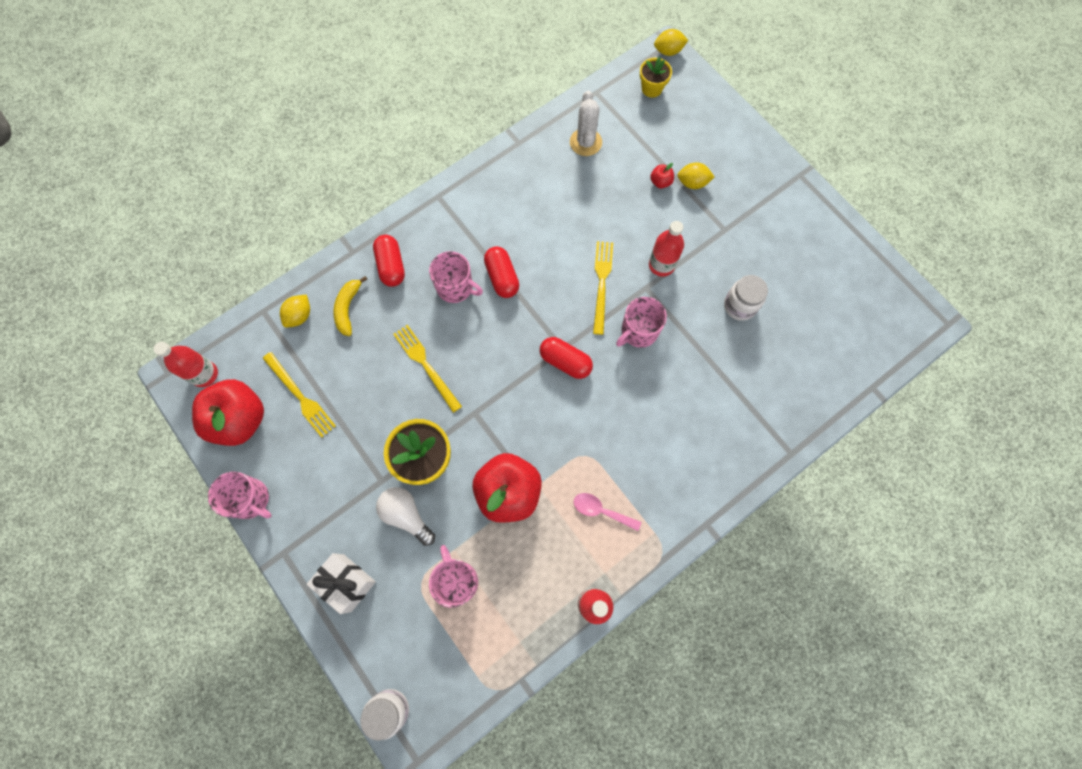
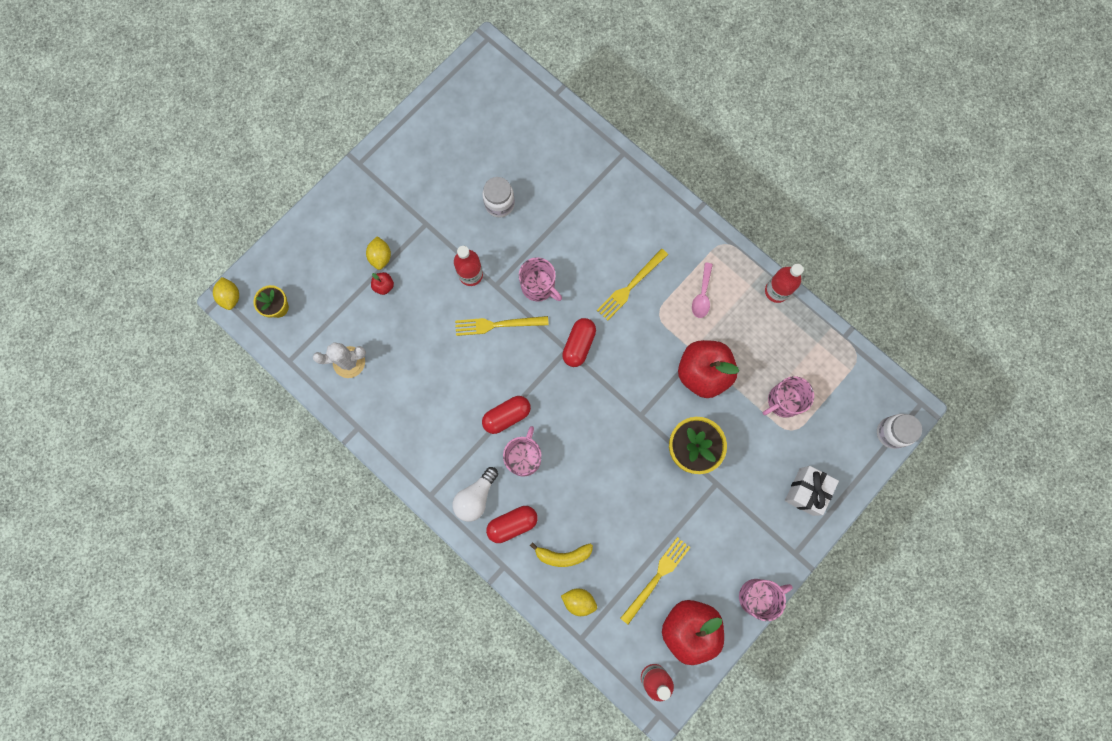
camera: 100 degrees left, 5 degrees up
pink mug [208,472,271,519] -> pink mug turned 45 degrees clockwise [739,579,793,621]
white light bulb [376,487,435,546] -> white light bulb moved to [452,467,498,522]
yellow fork [393,325,462,413] -> yellow fork moved to [597,248,668,321]

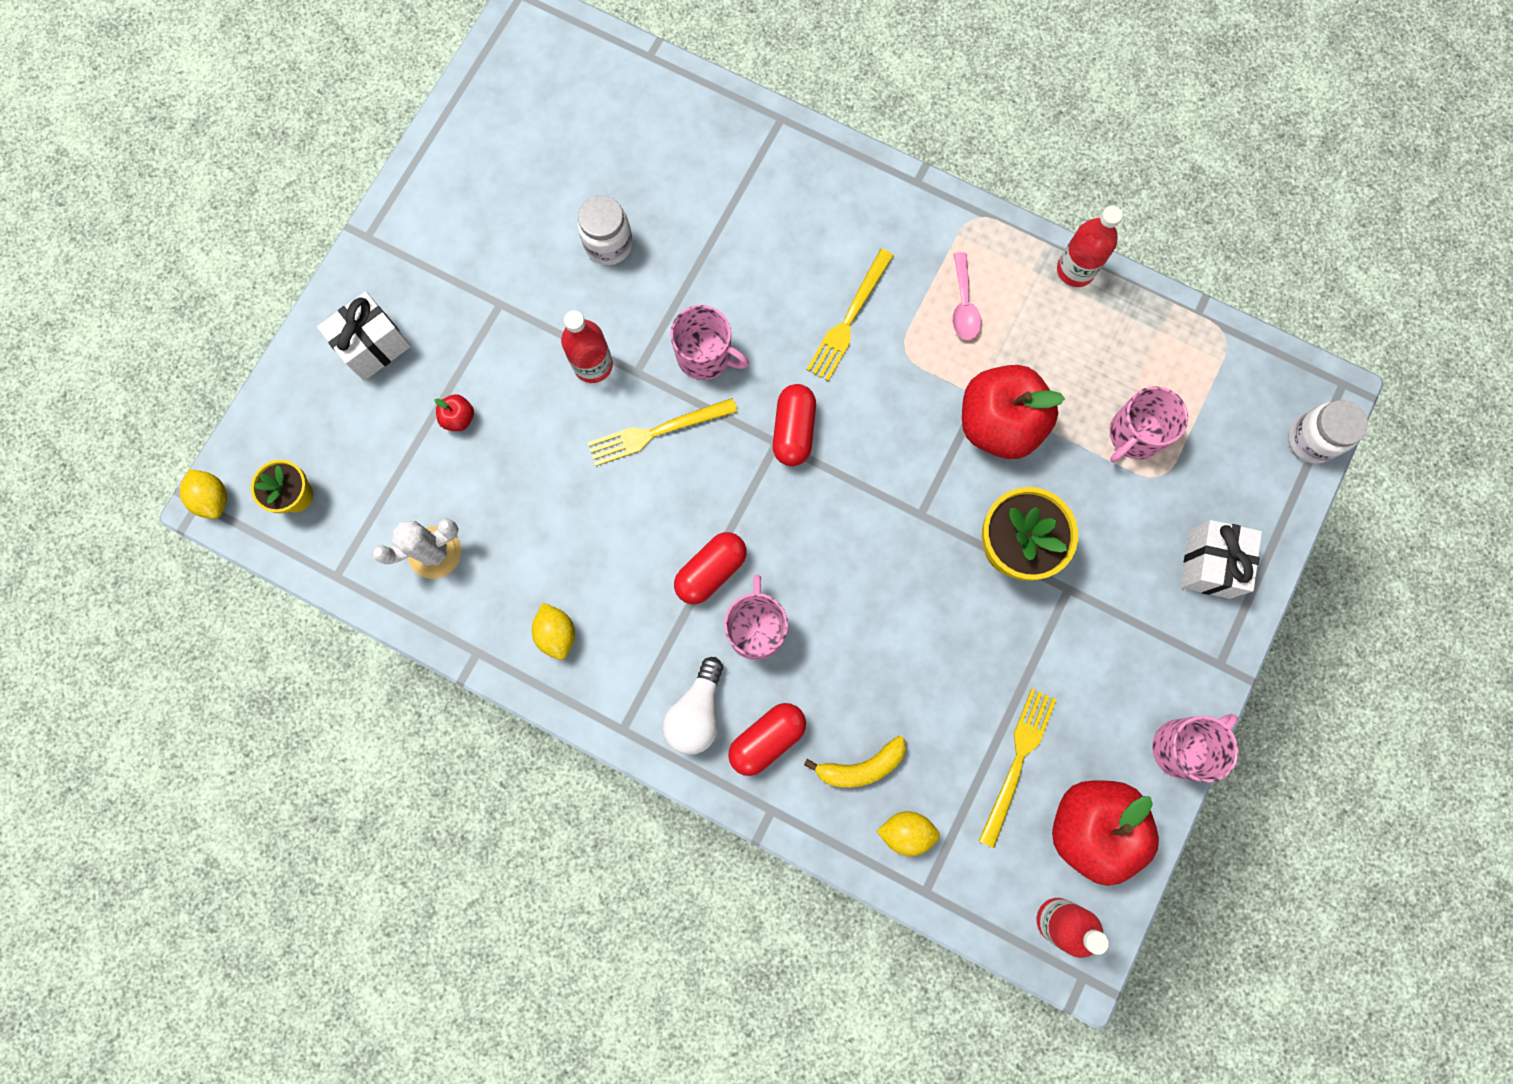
camera: 15 degrees left, 0 degrees up
yellow lemon [366,236,391,270] -> yellow lemon moved to [532,603,575,660]
none -> white gift [317,291,411,381]

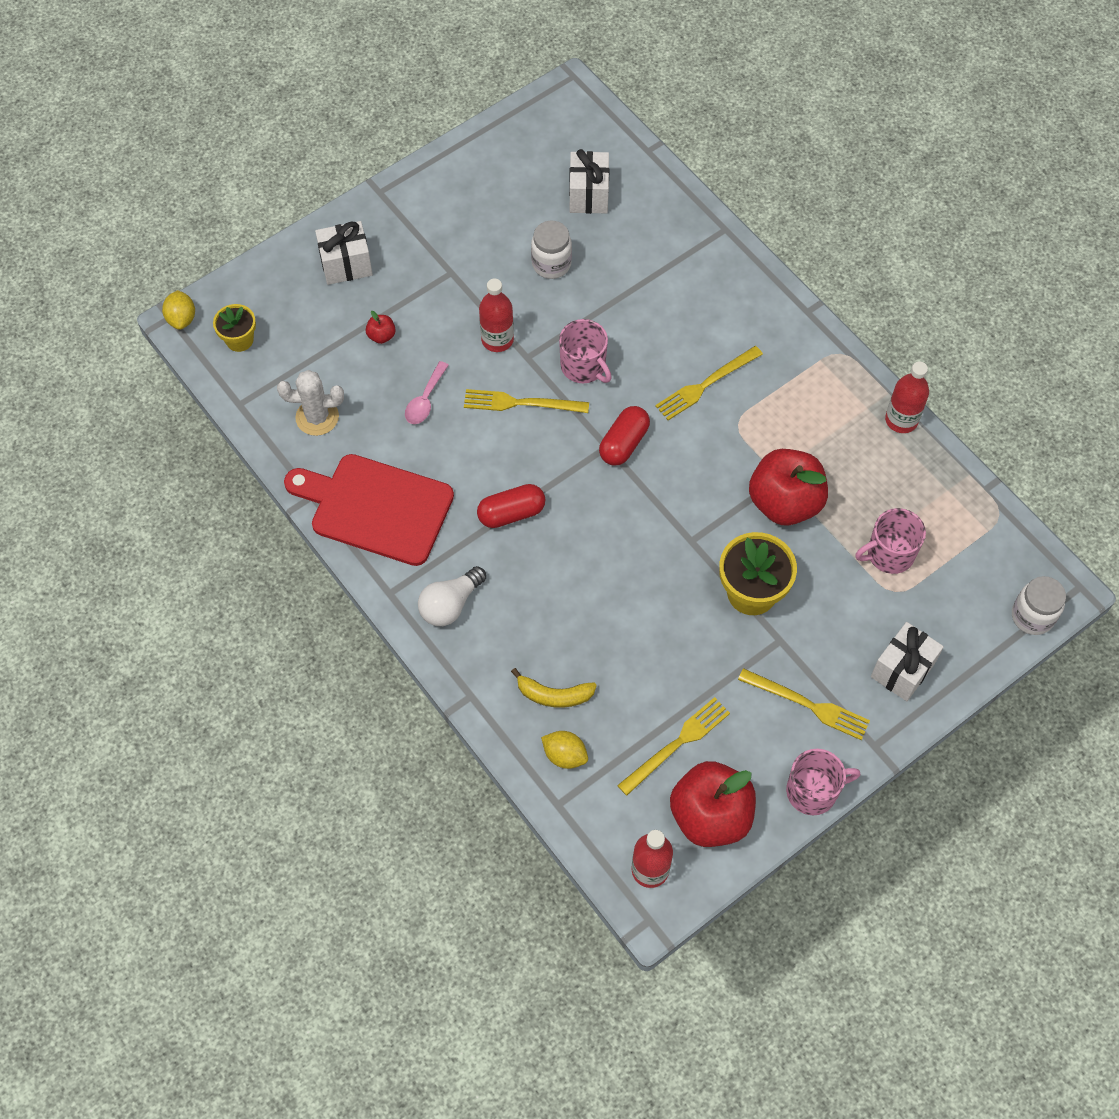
camera: 25 degrees right, 15 degrees down
yellow lemon [532,603,575,660] -> red cutting board [284,454,454,566]
pink mug [724,575,788,660] -> none
red capsule [728,703,806,776] -> none
pink spoon [952,252,982,340] -> pink spoon moved to [405,361,449,424]
none -> white gift [569,149,609,214]
none -> yellow fork [738,668,870,740]

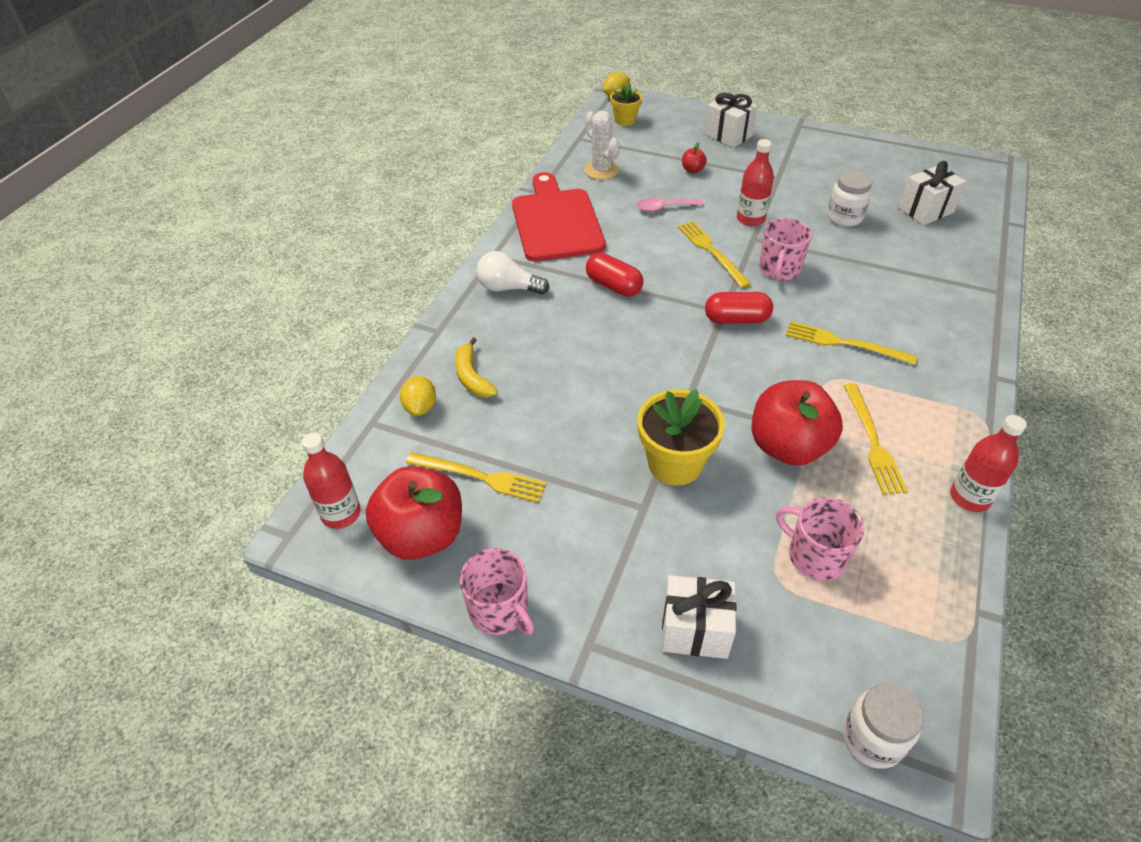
camera: 60 degrees right, 15 degrees down
yellow fork [738,668,870,740] -> yellow fork moved to [843,383,907,494]

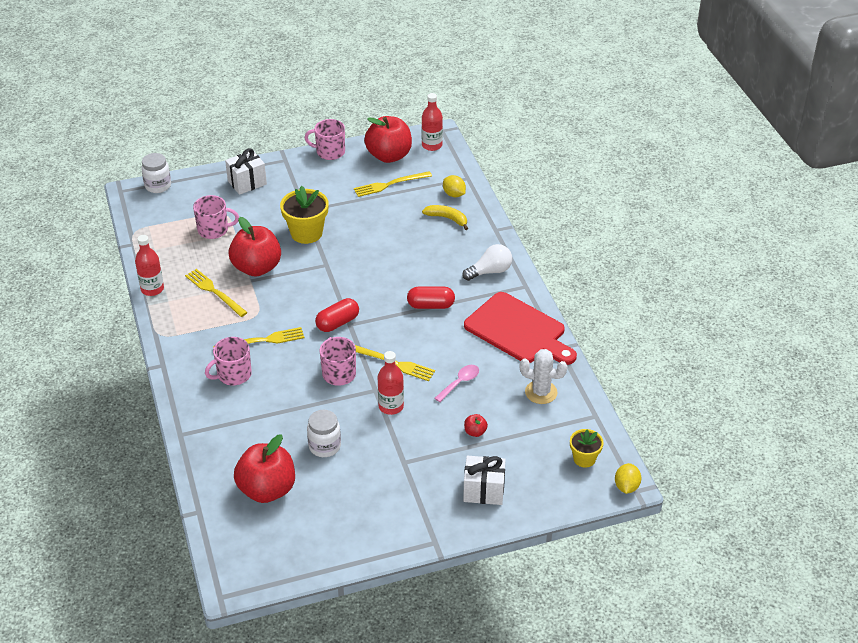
camera: 140 degrees right, 5 degrees down
white gift [899,161,966,225] -> red apple [234,434,295,503]
none -> pink mug [205,337,252,385]

